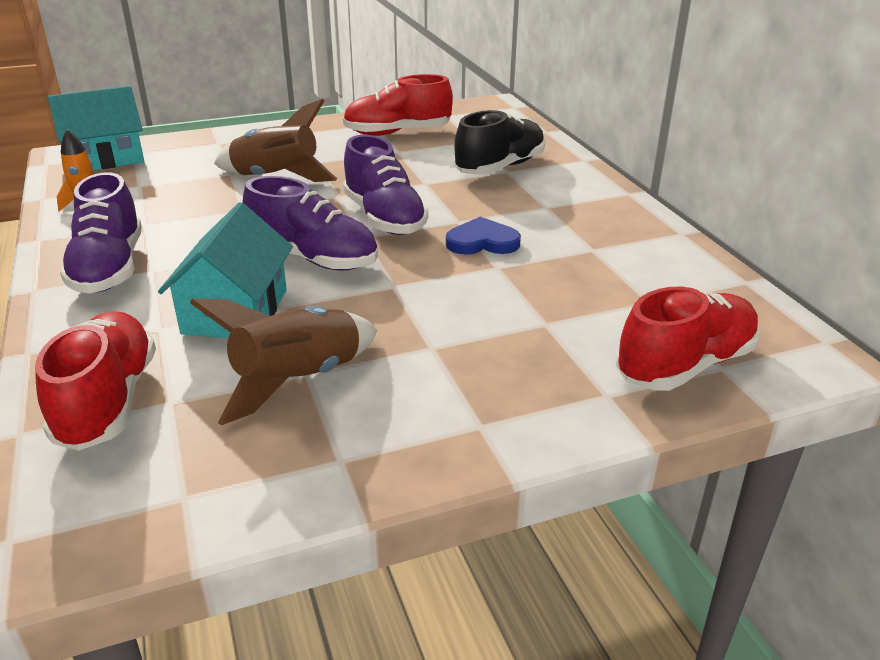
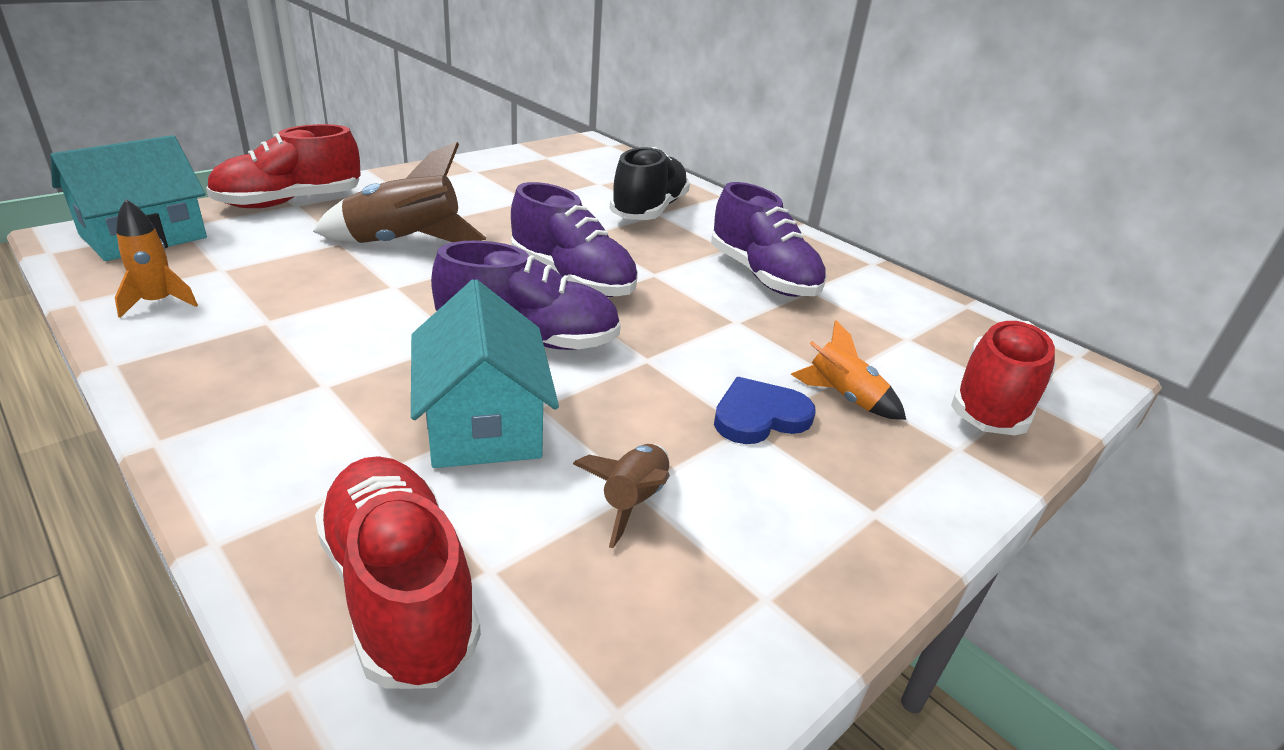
camera: 25 degrees left, 0 degrees up
purple shoe [60,172,142,294] -> purple shoe moved to [711,182,827,297]
brown rocket [190,299,377,425] -> brown rocket [573,444,670,548], size x0.57
red shoe [343,74,453,136] -> red shoe moved to [206,124,361,208]
blue heart [446,217,521,255] -> blue heart moved to [714,377,816,444]
none -> orange rocket [791,320,906,420]

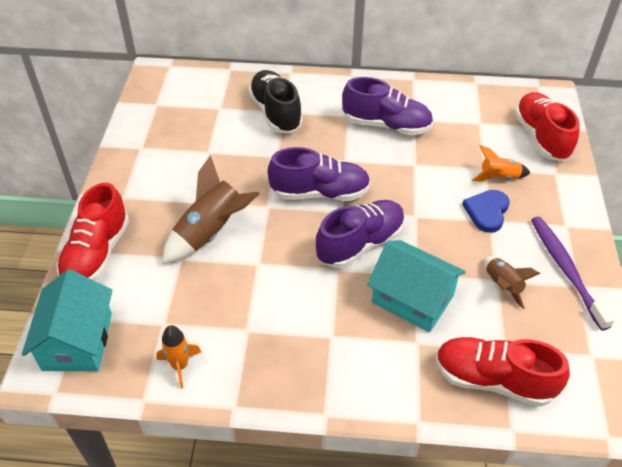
camera: 40 degrees left, 15 degrees up
none -> purple toothbrush [531,216,615,331]

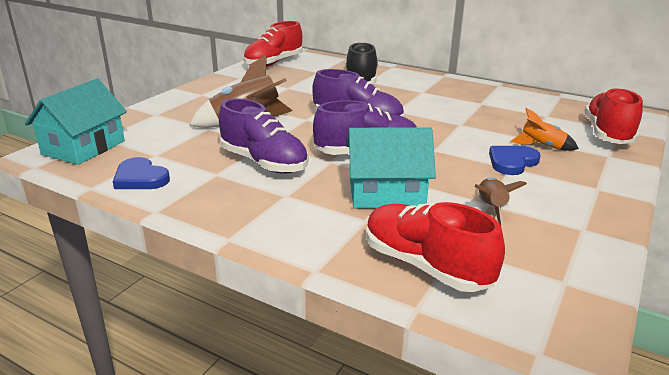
camera: 25 degrees right, 20 degrees down
red shoe [57,183,129,281] -> red shoe moved to [243,21,303,67]
orange rocket [156,325,201,389] -> blue heart [113,157,170,189]
purple shoe [342,77,433,135] -> purple shoe moved to [219,98,308,174]
turquoise house [367,240,466,332] -> turquoise house turned 60 degrees counterclockwise [346,128,436,208]
purple toothbrush [531,216,615,331] -> none

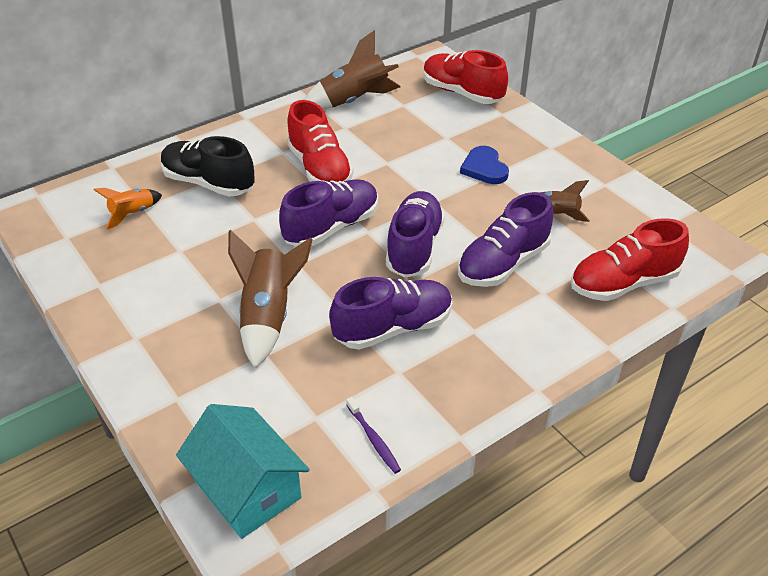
camera: 65 degrees left, 15 degrees up
blue heart [113,157,170,189] -> purple toothbrush [346,397,401,474]
red shoe [243,21,303,67] -> red shoe moved to [287,100,354,182]
turquoise house [346,128,436,208] -> purple shoe [458,192,553,287]
orange rocket [510,108,579,151] -> orange rocket moved to [93,188,162,230]
none -> brown rocket [305,30,401,109]

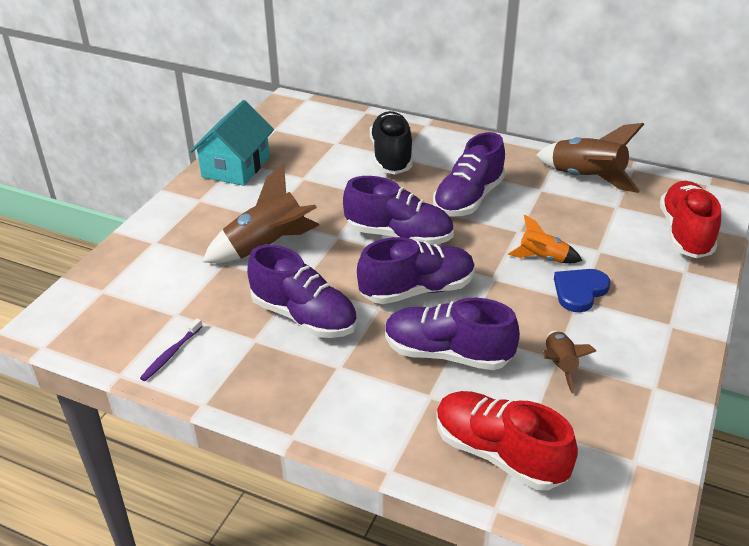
camera: 60 degrees right, 5 degrees down
orange rocket [93,188,162,230] -> orange rocket moved to [508,215,582,263]
turquoise house [176,404,309,539] -> turquoise house moved to [190,100,274,186]
red shoe [287,100,354,182] -> purple shoe [433,132,505,217]

